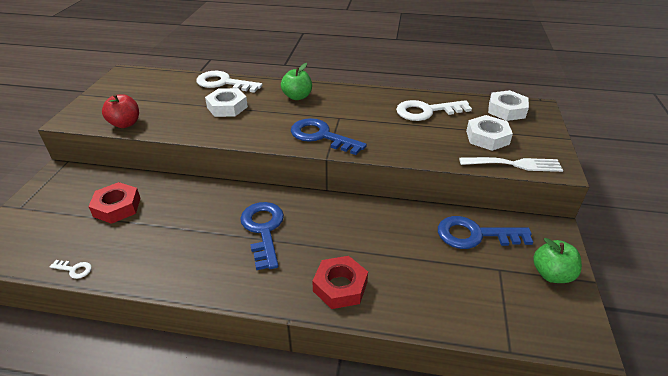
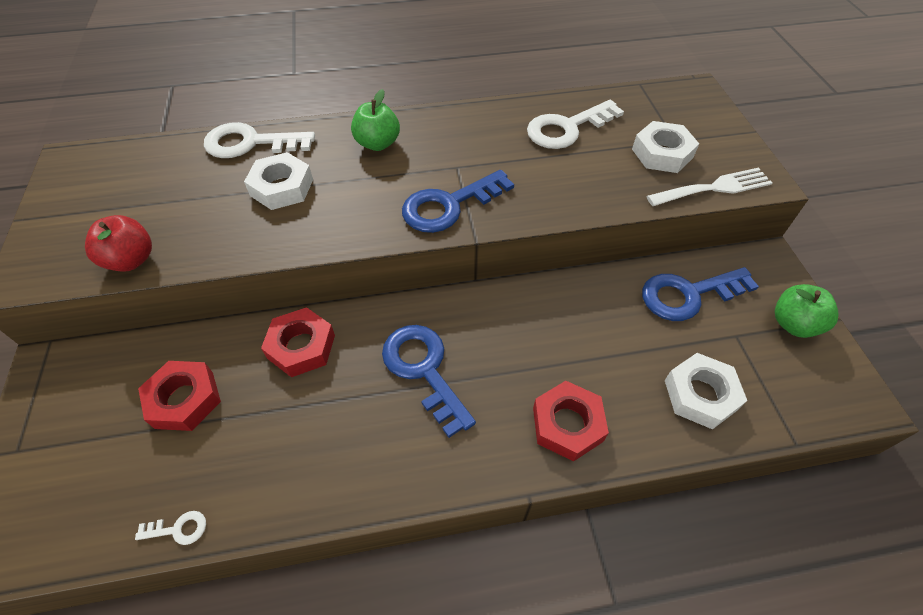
camera: 20 degrees left, 15 degrees up
blue key [291,118,367,155] -> blue key turned 45 degrees counterclockwise [402,170,514,233]
white nut [488,90,529,121] -> white nut moved to [665,353,747,429]
none -> red nut [261,307,335,377]

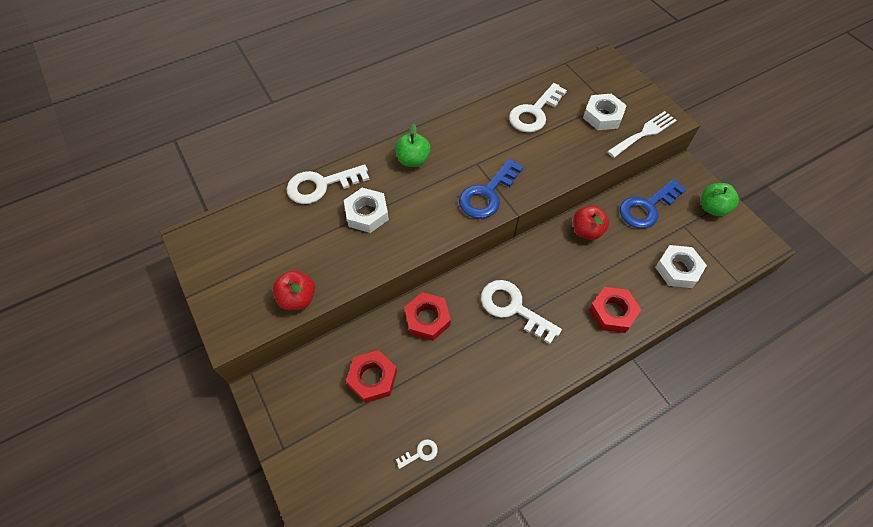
camera: 20 degrees left, 5 degrees up
blue key [382,325,476,438] -> white key [481,280,562,344]
none -> red apple [573,206,609,240]

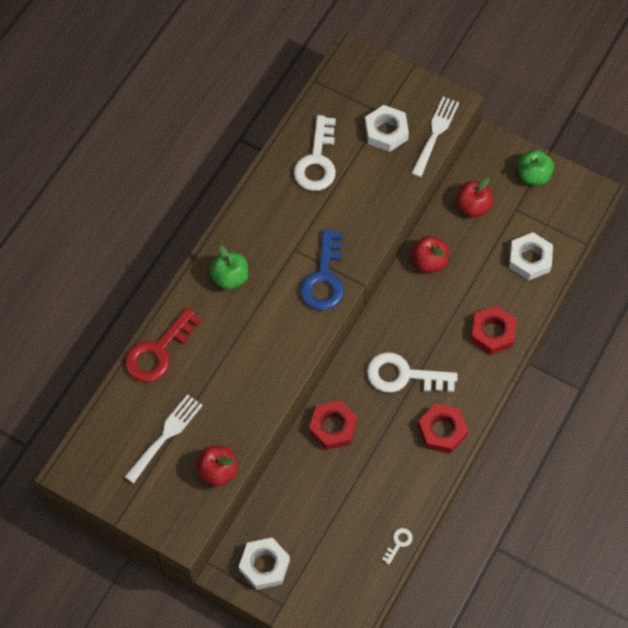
camera: 30 degrees left, 5 degrees up
white key [287,164,369,204] -> red key [125,308,202,382]
white nut [344,188,389,233] -> white nut moved to [239,537,290,590]
red nut [346,350,397,403] -> red nut moved to [418,404,468,454]
blue key [620,179,686,228] -> red apple [456,178,493,217]
none -> white fork [124,394,203,483]

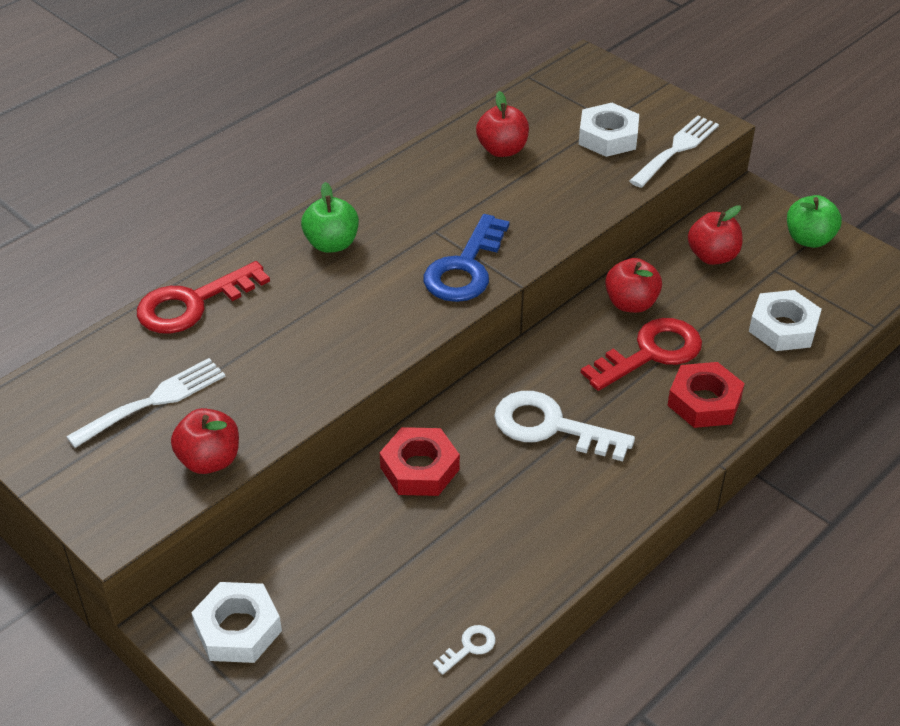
camera: 15 degrees right, 20 degrees down
white key [293,115,336,191] -> red apple [476,91,529,157]
red nut [418,404,468,454] -> none
none -> red key [581,318,702,391]

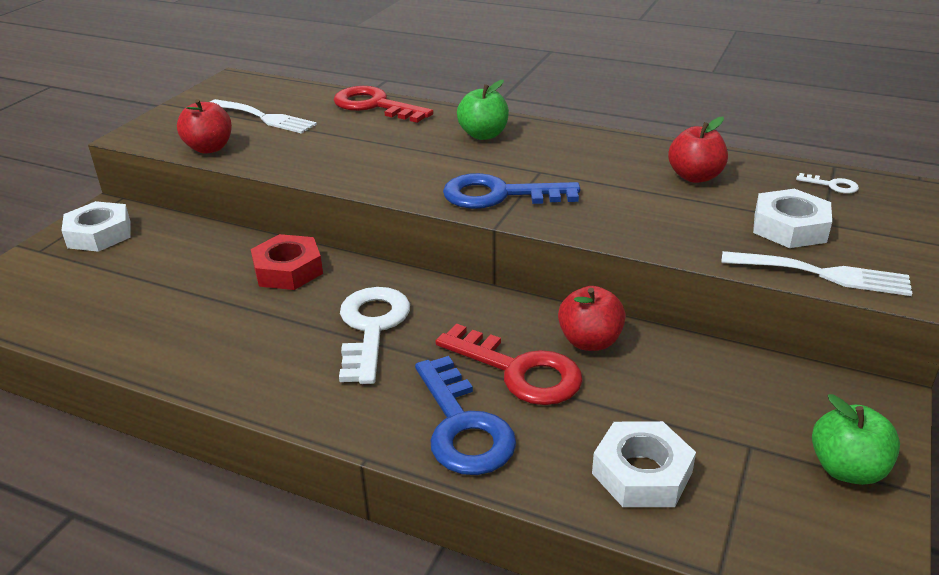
camera: 70 degrees right, 10 degrees down
white key [433,625,496,675] -> white key moved to [796,173,859,194]
red nut [667,362,745,428] -> blue key [415,356,516,475]
red apple [688,205,742,265] -> none

